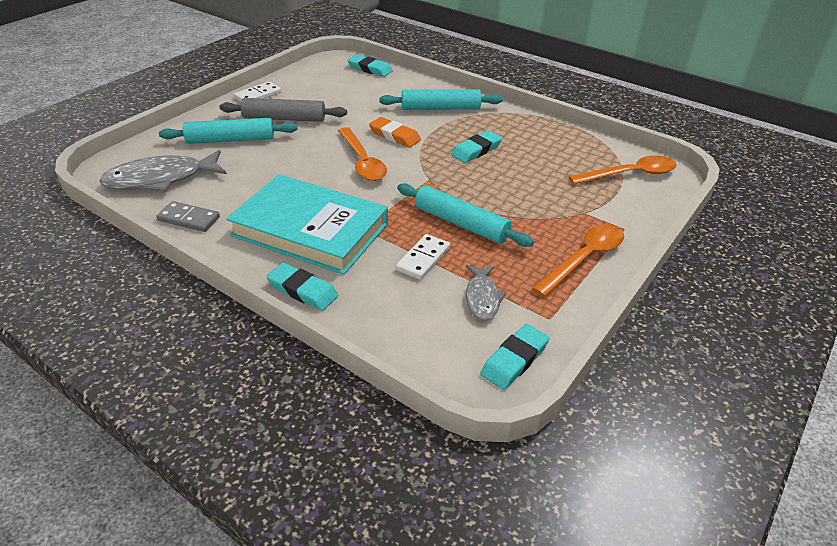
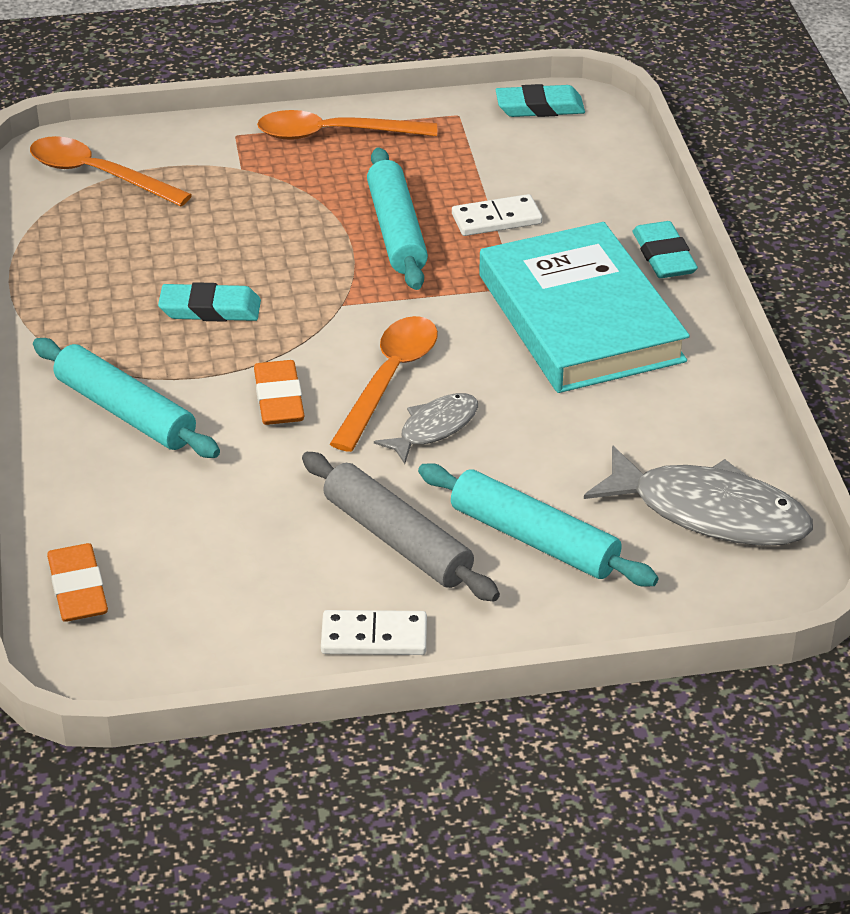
camera: 135 degrees left, 0 degrees up
grey domino [156,201,220,232] -> none
turquoise eraser [347,55,393,77] -> orange eraser [47,543,108,622]
grey fish [466,265,507,321] -> grey fish moved to [374,393,478,464]

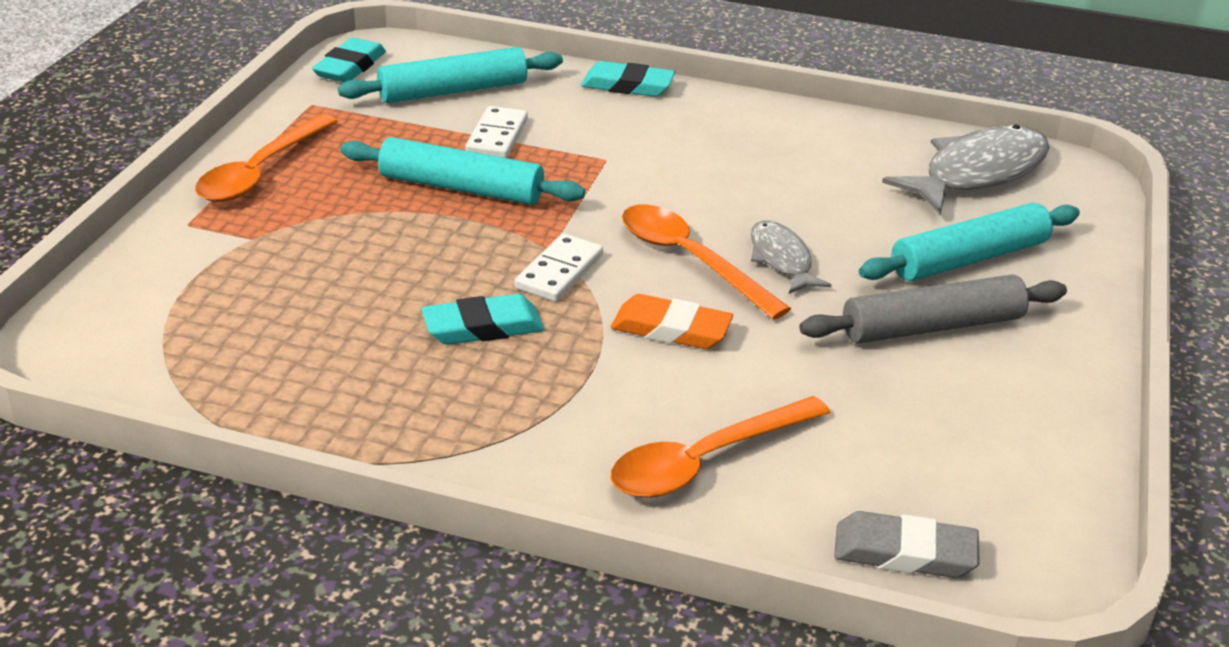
camera: 65 degrees left, 5 degrees down
orange spoon [30,136,192,206] -> orange spoon moved to [611,396,830,498]
turquoise rolling pin [33,338,220,458] -> turquoise rolling pin moved to [338,47,563,103]
orange eraser [47,543,108,622] -> grey eraser [834,511,980,578]
turquoise eraser [158,282,261,322] -> turquoise eraser turned 45 degrees clockwise [421,294,544,345]
white domino [321,610,427,655] -> white domino moved to [515,233,603,302]
turquoise book [479,222,690,393] -> none

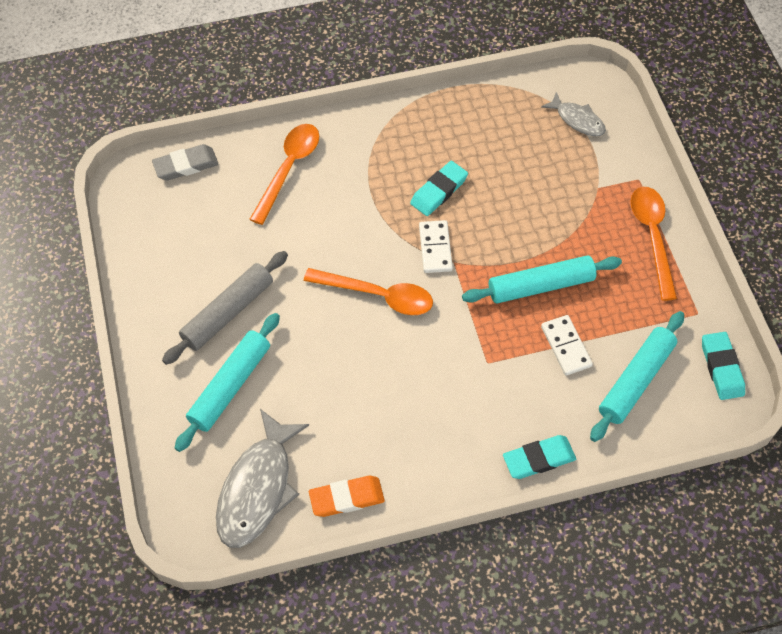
camera: 150 degrees right, 25 degrees up
orange eraser [611,294,733,349] -> orange eraser moved to [309,476,385,517]
grey fish [751,220,832,294] -> grey fish moved to [541,92,606,136]

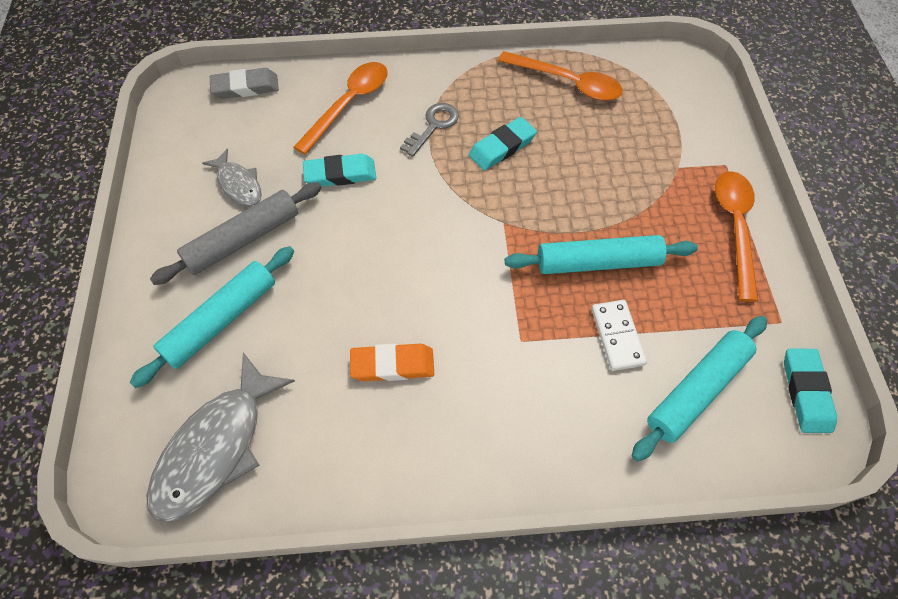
camera: 10 degrees right, 0 degrees up
orange spoon [304,268,433,315] -> orange spoon moved to [498,51,623,101]
orange eraser [309,476,385,517] -> orange eraser moved to [350,344,434,381]
white domino [419,220,453,273] -> none
turquoise eraser [503,435,576,479] -> turquoise eraser moved to [303,154,376,187]
grey fish [541,92,606,136] -> grey fish moved to [202,149,262,206]
none -> grey key [400,103,459,157]

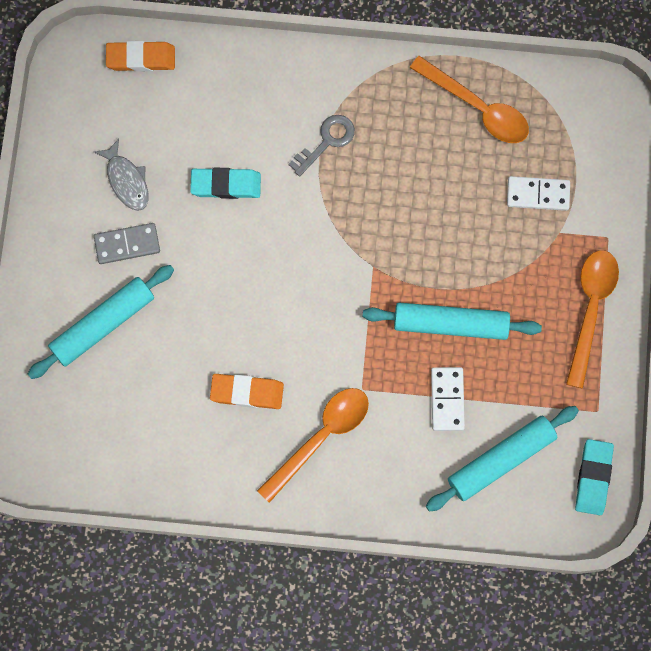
camera: 10 degrees right, 15 degrees up
grey fish [146,352,295,523] -> none
grey rolling pin [150,182,321,285] -> grey domino [94,223,160,264]
grey eraser [210,68,279,99] -> orange eraser [106,41,175,71]
orange spoon [294,62,387,155] -> orange spoon moved to [257,388,369,503]
turquoise eraser [469,117,537,171] -> none
none -> white domino [507,176,570,211]

